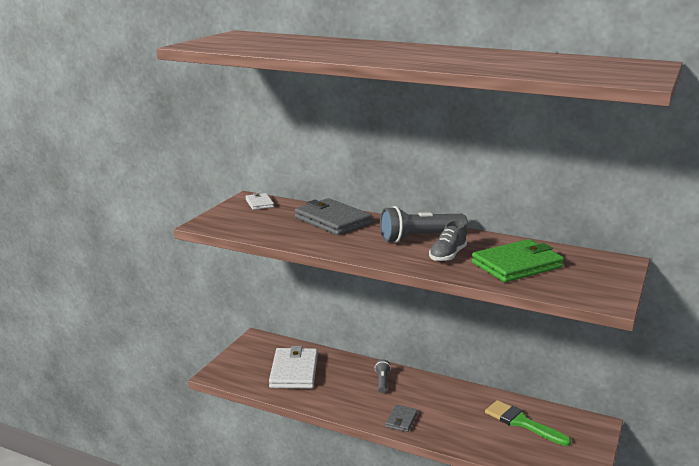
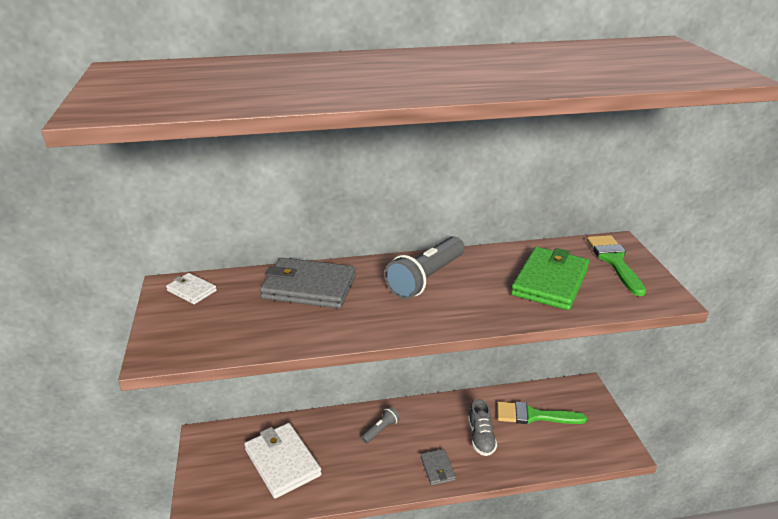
camera: 35 degrees left, 10 degrees up
grey flashlight [375,359,391,393] -> grey flashlight turned 75 degrees clockwise [361,406,400,443]
grey shoe [429,220,467,262] -> grey shoe moved to [468,399,497,456]
none -> green brush [587,235,646,296]

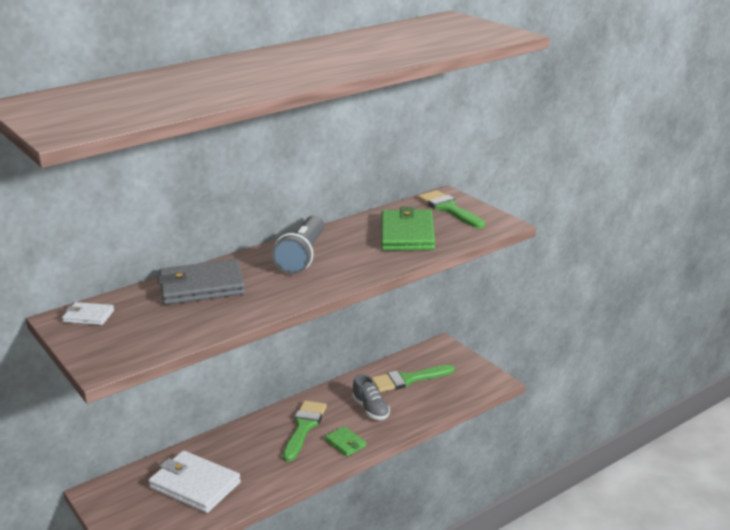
camera: 25 degrees left, 5 degrees down
grey flashlight [361,406,400,443] -> none
grey wallet [420,449,456,485] -> green wallet [325,426,366,457]
none -> green brush [283,401,327,462]

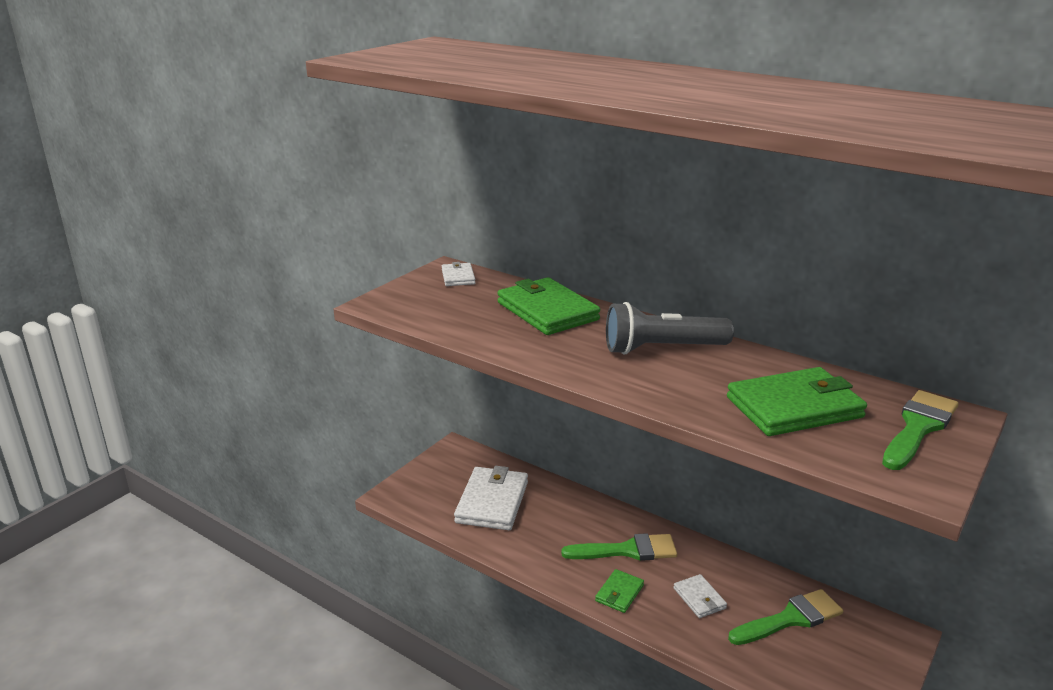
camera: 70 degrees right, 0 degrees up
grey wallet [158,259,245,305] -> green wallet [497,277,600,335]
grey shoe [352,374,390,420] -> white wallet [673,574,727,618]
green brush [372,365,455,392] -> green brush turned 105 degrees clockwise [728,589,843,645]

